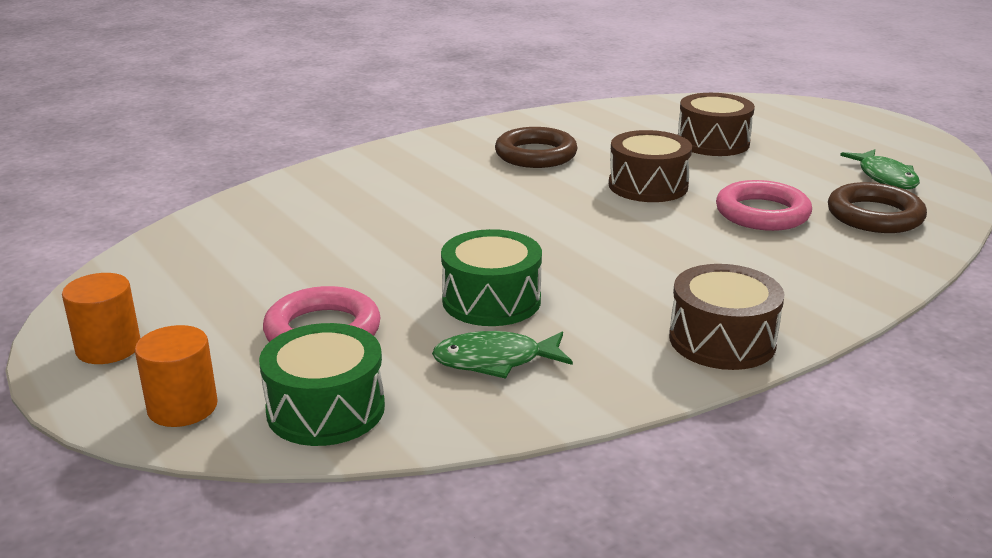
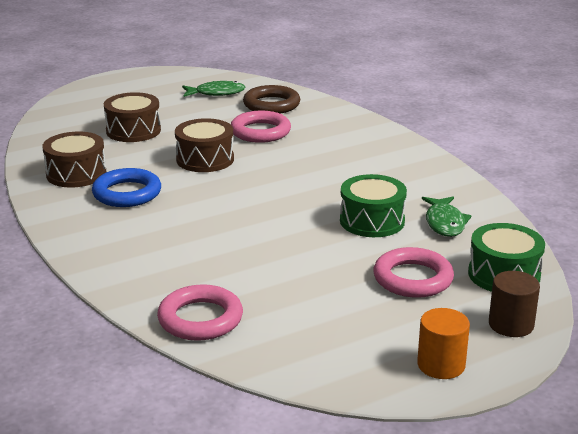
camera: 85 degrees left, 0 degrees up
orange cylinder [135,325,218,427] -> brown cylinder [489,271,540,337]
brown ring [495,127,578,168] -> blue ring [92,168,161,207]
brown drum [669,264,784,370] -> brown drum moved to [42,132,106,187]
none -> pink ring [157,284,243,341]

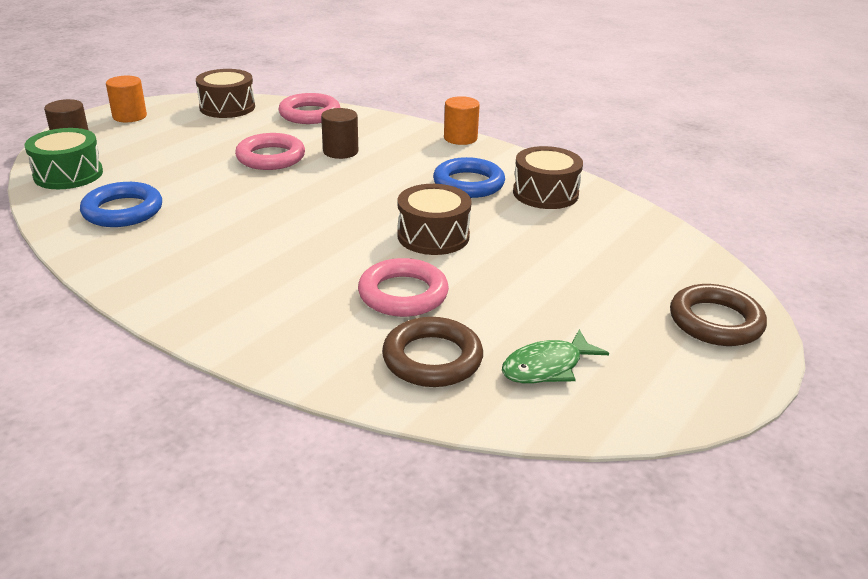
camera: 155 degrees right, 5 degrees up
brown drum [104,92,161,142] -> brown drum moved to [196,69,255,118]
green drum [340,174,407,237] -> none
pink ring [374,247,454,298] -> pink ring moved to [235,133,305,170]
green fish [422,196,471,237] -> blue ring [80,182,162,227]
none -> brown cylinder [321,108,358,159]
none -> orange cylinder [444,96,480,145]
none -> brown ring [670,284,767,346]

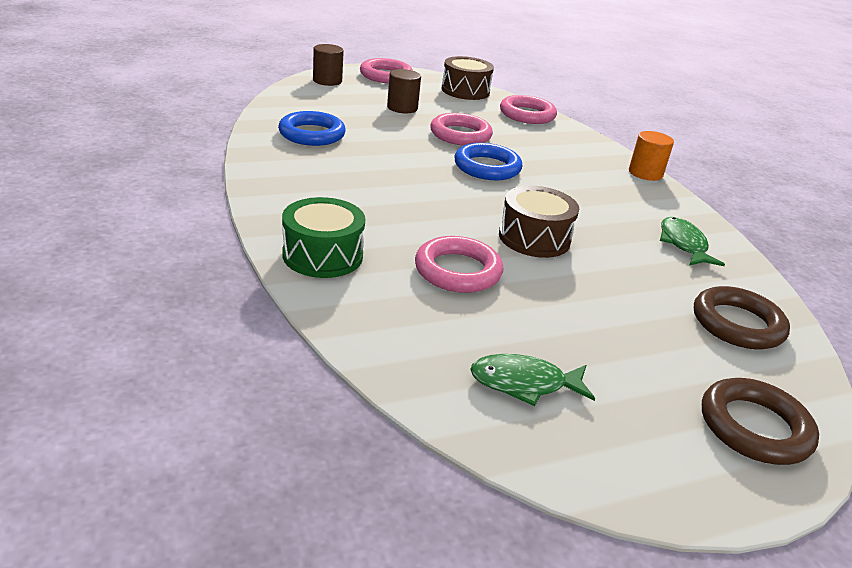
camera: 30 degrees right, 0 degrees up
green drum [24,128,103,189] -> green drum moved to [282,197,365,278]
orange cylinder [106,76,147,122] -> pink ring [360,58,413,83]
brown cylinder [321,108,358,159] -> brown cylinder moved to [387,69,421,113]
brown ring [382,317,483,387] -> brown ring moved to [694,286,790,349]
blue ring [433,157,505,198] -> blue ring moved to [455,143,522,180]
brown drum [513,146,583,209] -> green fish [660,217,725,266]

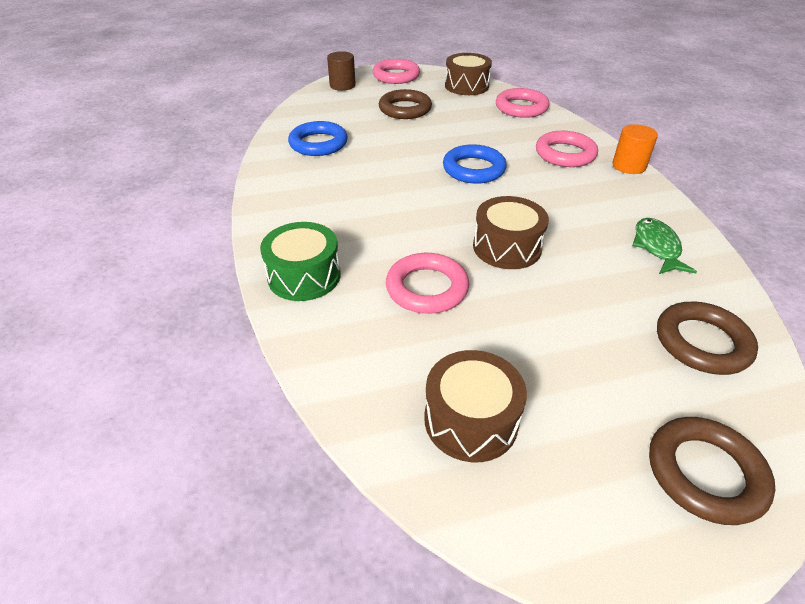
camera: 10 degrees right, 10 degrees up
brown cylinder [387,69,421,113] -> brown ring [379,89,432,119]
pink ring [430,113,493,146] -> pink ring moved to [536,131,598,167]
green fish [470,354,595,406] -> brown drum [424,350,527,462]

